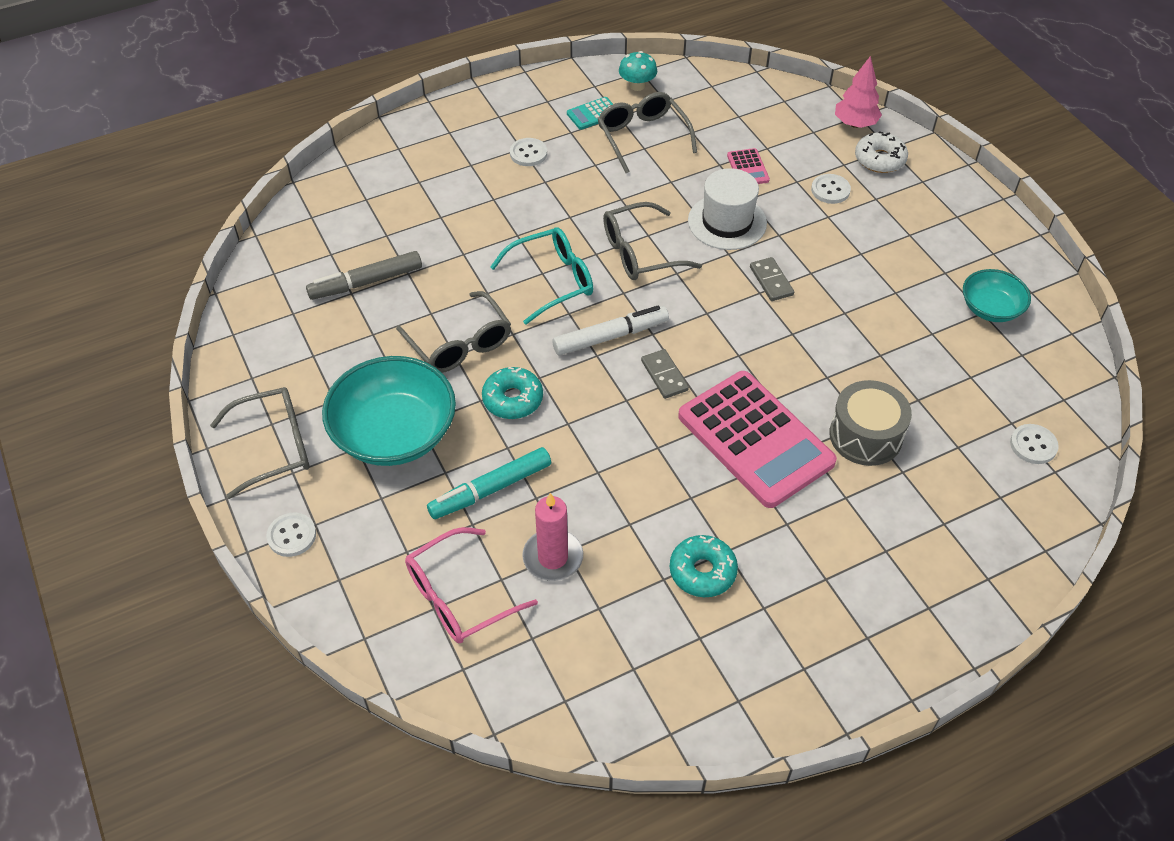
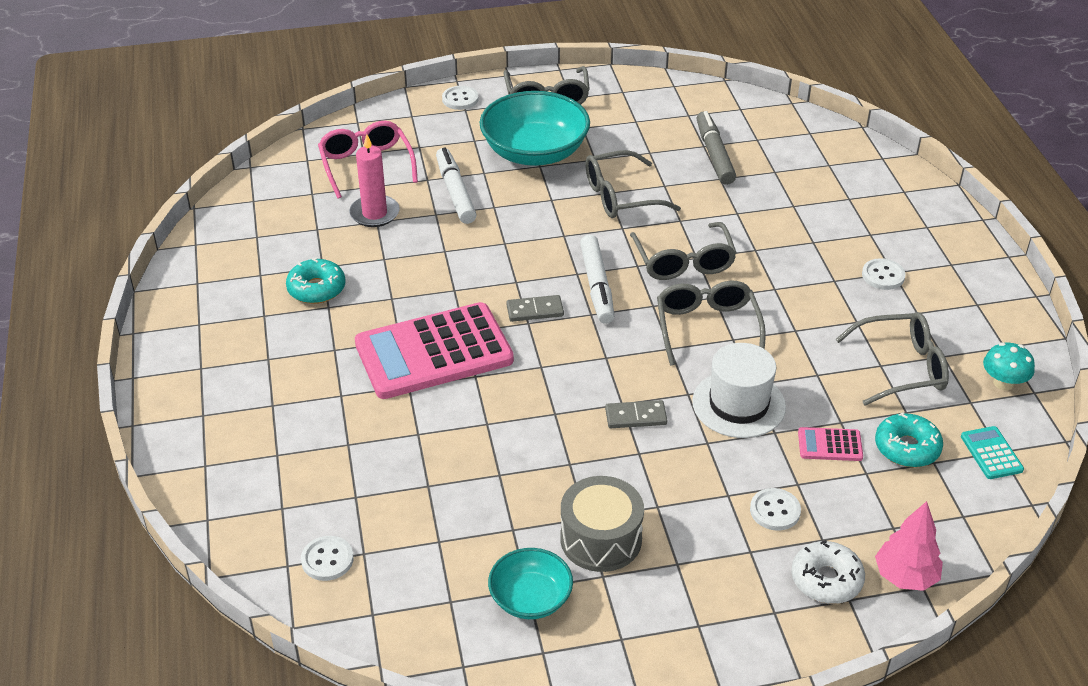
camera: 105 degrees right, 10 degrees down
turquoise marker [427,447,551,519] -> white marker [436,147,477,224]
turquoise donut [482,367,543,419] -> turquoise donut moved to [875,412,943,467]
turquoise glasses [490,228,593,325] -> grey glasses [630,222,737,280]
turquoise calculator [567,97,613,130] -> turquoise calculator moved to [961,426,1024,479]
grey drum [829,380,912,466] -> grey drum moved to [560,476,644,572]

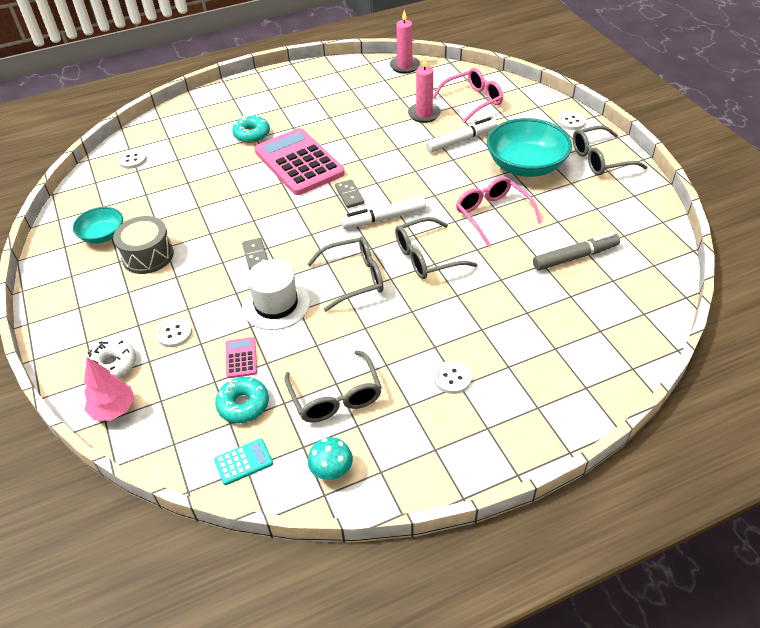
camera: 80 degrees right, 5 degrees up
turquoise donut [286,257,346,304] -> turquoise donut moved to [232,115,270,143]
grey glasses [585,150,681,218] -> pink glasses [456,177,542,246]
none -> pink candle [390,10,420,73]

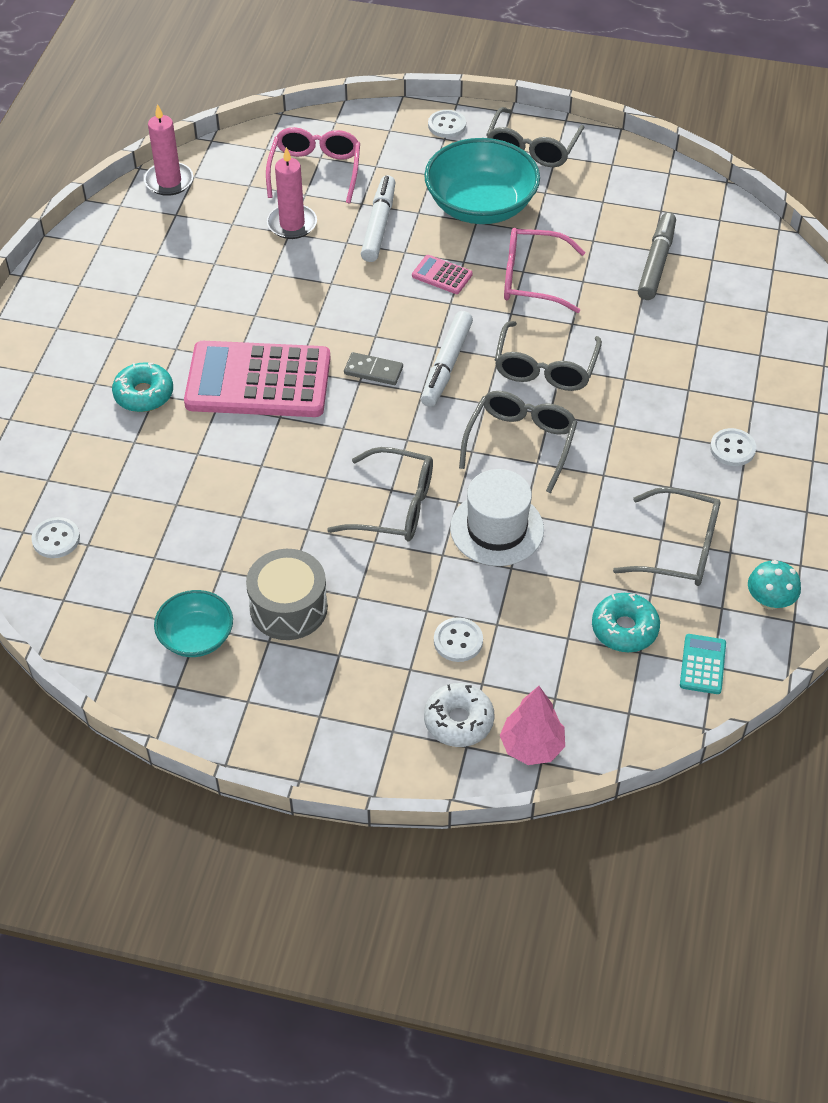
camera: 55 degrees left, 5 degrees up
pink calculator [226,337,257,378] -> pink calculator moved to [412,255,473,294]
grey domino [242,238,268,270] -> grey glasses [327,447,433,541]

